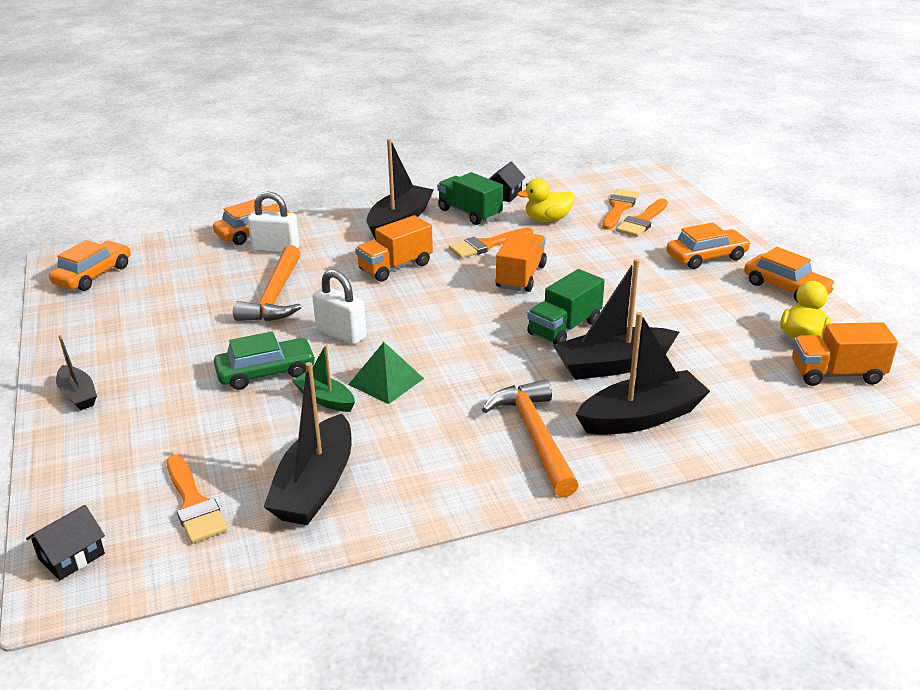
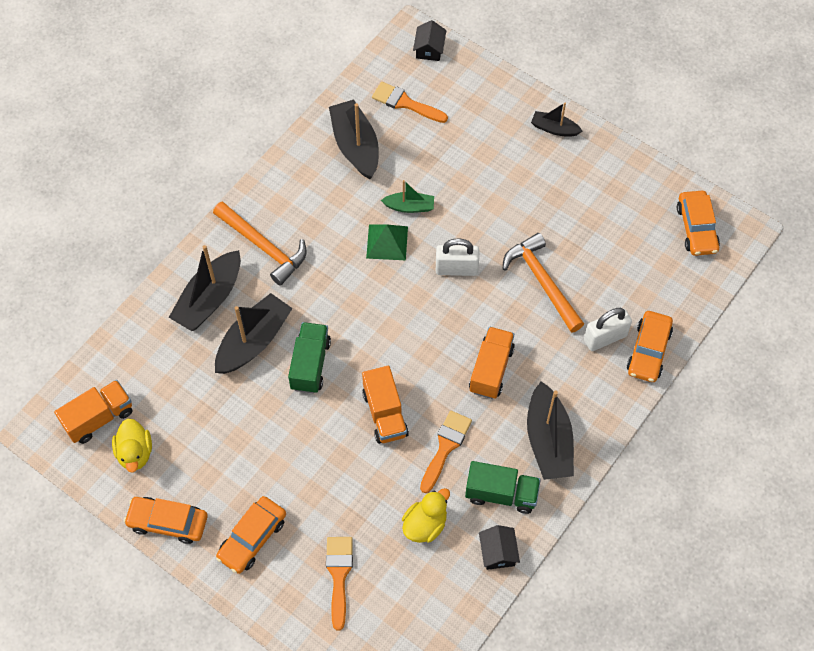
camera: 145 degrees right, 30 degrees up
green car [214,331,316,390] -> none
orange brush [602,189,639,230] -> none

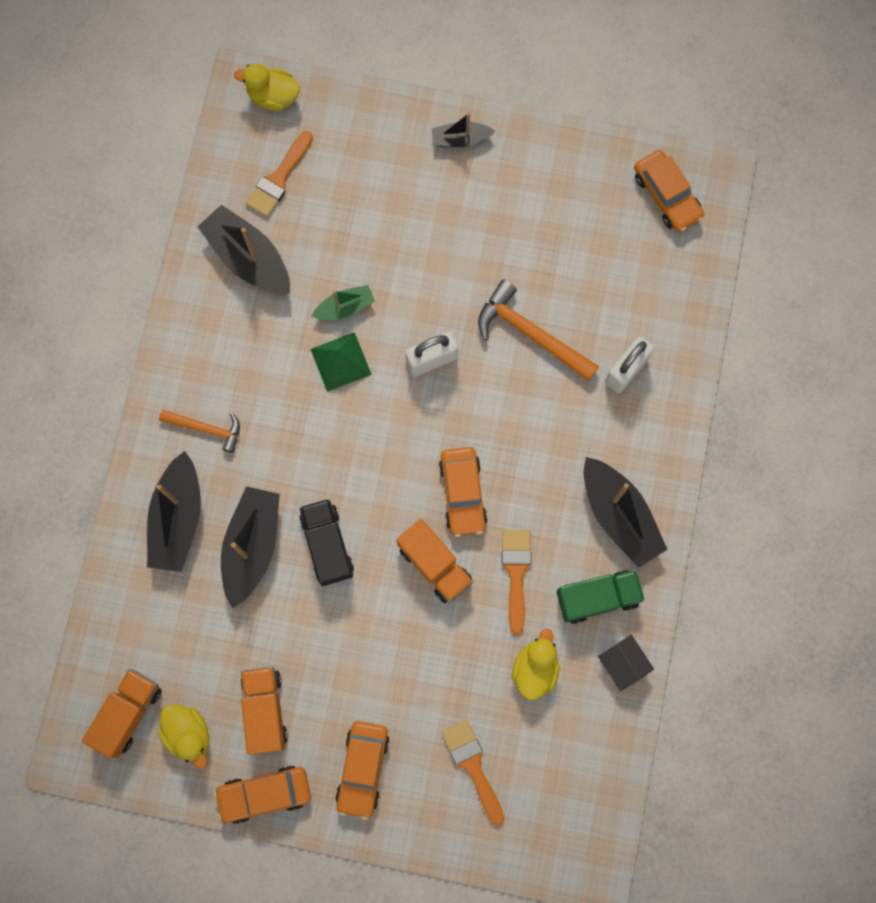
camera: 25 degrees left, 15 degrees up
orange hammer [213,201,307,286] -> orange hammer [159,410,240,453], size x0.62
green truck [288,322,331,393] -> black truck [299,499,354,586]
orange brush [372,82,448,123] -> orange brush turned 60 degrees counterclockwise [245,131,313,217]
black house [413,20,446,61] -> yellow duck [234,63,300,111]
orange truck [469,327,515,399] -> orange truck moved to [240,666,288,755]
orange car [627,311,673,382] -> orange car moved to [439,447,488,537]

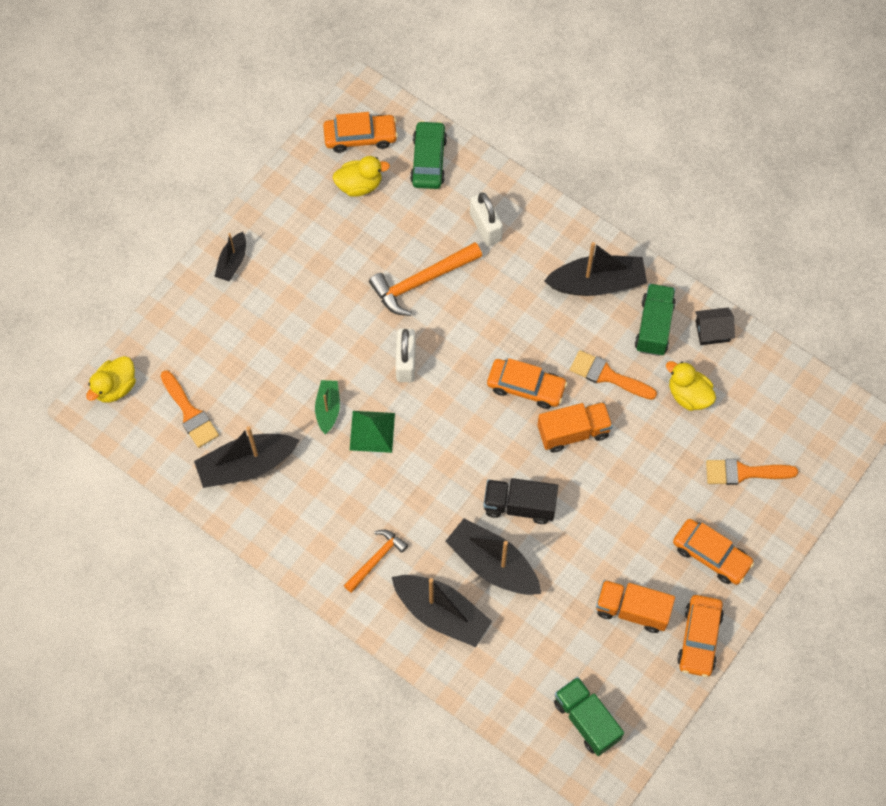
camera: 65 degrees left, 10 degrees down
orange truck [82,669,162,758] -> green truck [554,677,624,756]
yellow duck [158,704,209,769] -> yellow duck moved to [333,156,390,197]
none -> green car [410,121,447,189]

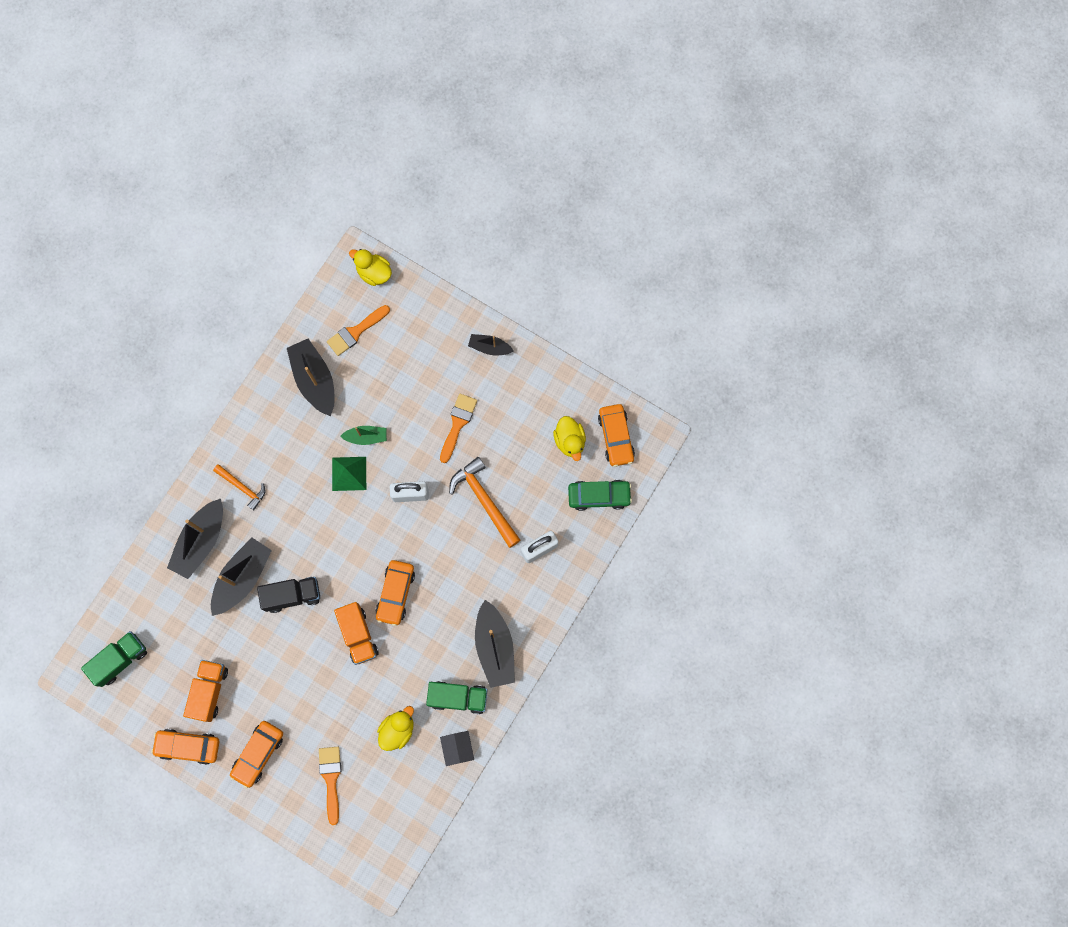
camera: 85 degrees right, 10 degrees up
black truck [483,478,558,524] -> black truck turned 75 degrees clockwise [257,577,320,613]
orange brush [570,350,657,400] -> orange brush moved to [440,394,477,463]

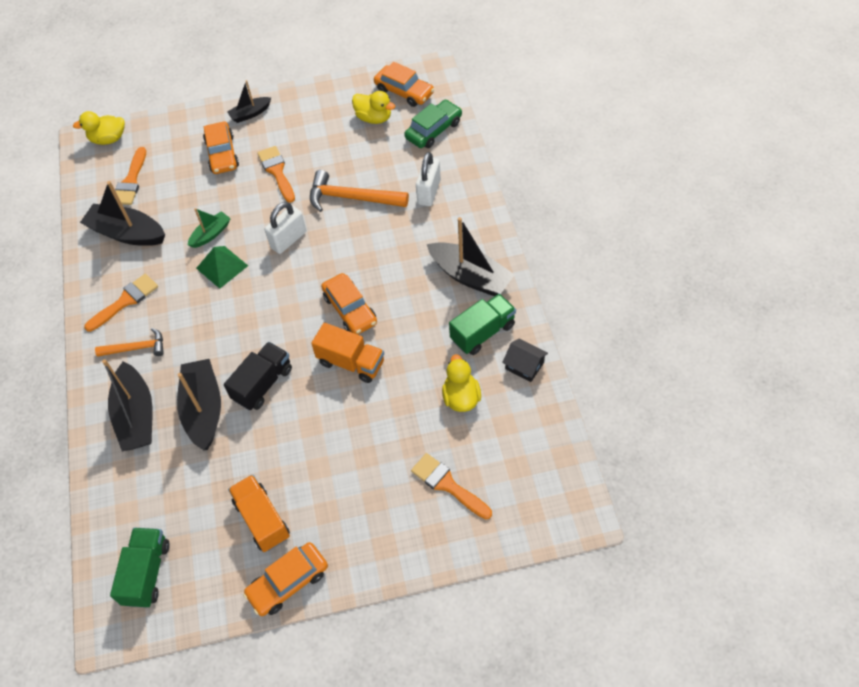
camera: 40 degrees left, 20 degrees down
orange car [230,721,283,788] -> orange car moved to [203,122,239,174]
none -> orange brush [84,274,158,332]

